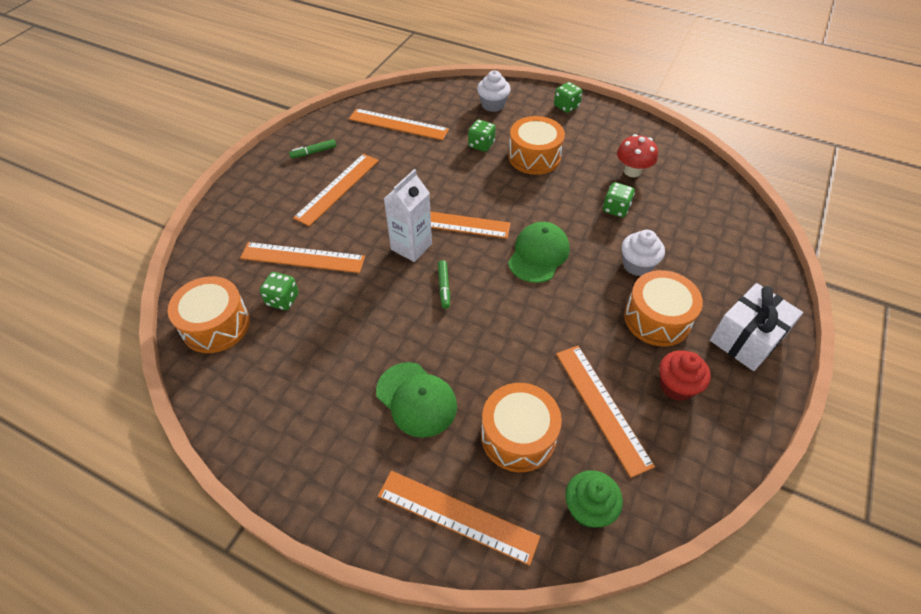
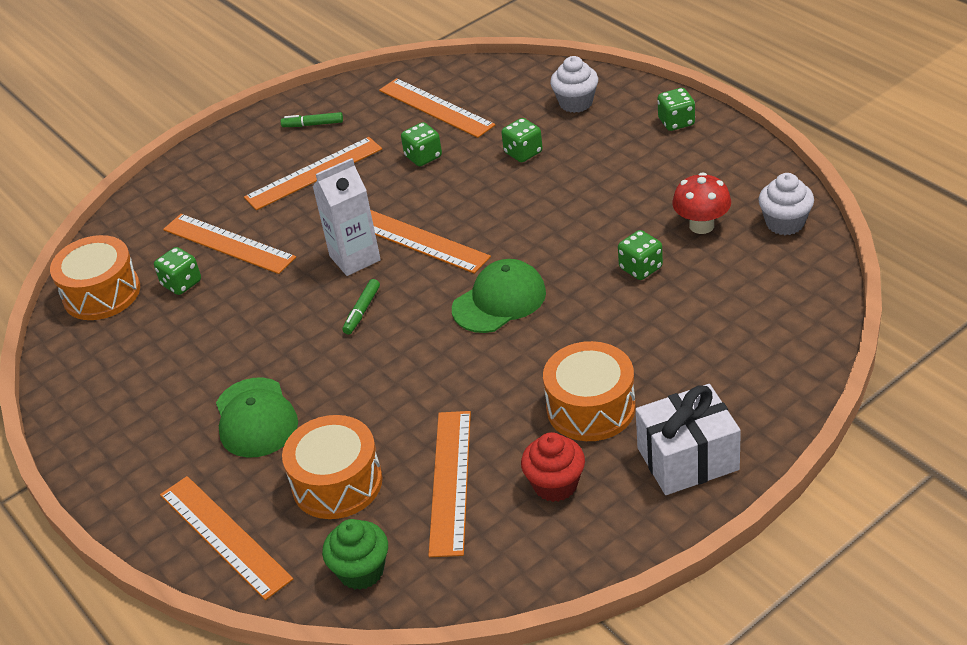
camera: 30 degrees right, 10 degrees down
orange drum [508,116,565,175] -> none
white cupcake [622,230,665,276] -> white cupcake moved to [759,173,814,235]
none -> green dice [401,122,442,166]

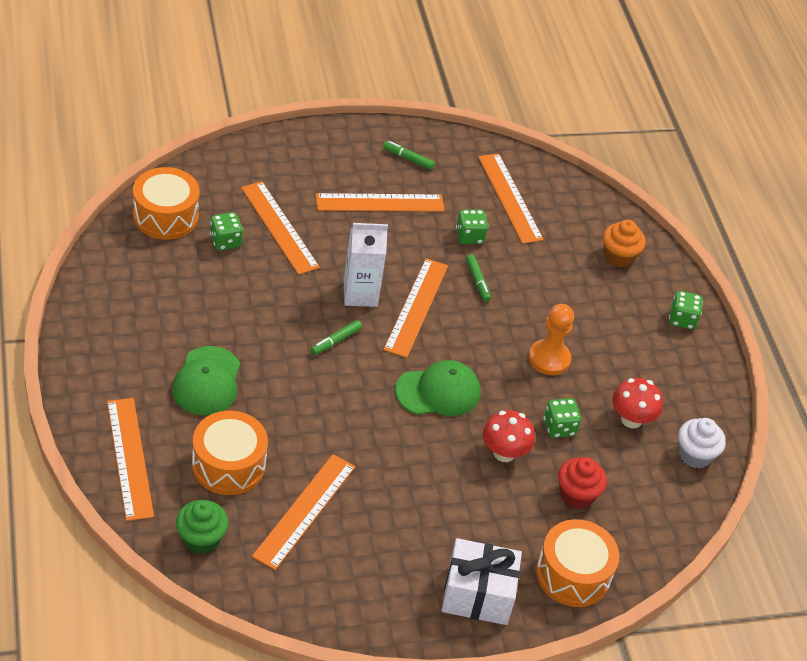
camera: 15 degrees right, 5 degrees up
orange ruler [370,210,491,274] -> orange ruler turned 45 degrees clockwise [383,258,448,358]
green dice [501,118,543,162] -> none
red cupcake [521,432,585,502] -> red cupcake moved to [558,457,607,509]
orange drum [543,341,636,441] -> orange drum moved to [536,519,619,607]
white cupcake [550,56,598,113] -> orange cupcake [603,220,646,268]
none -> green marker [466,254,491,302]
none -> red mushroom [483,410,535,462]
none -> orange pawn [529,304,574,375]

